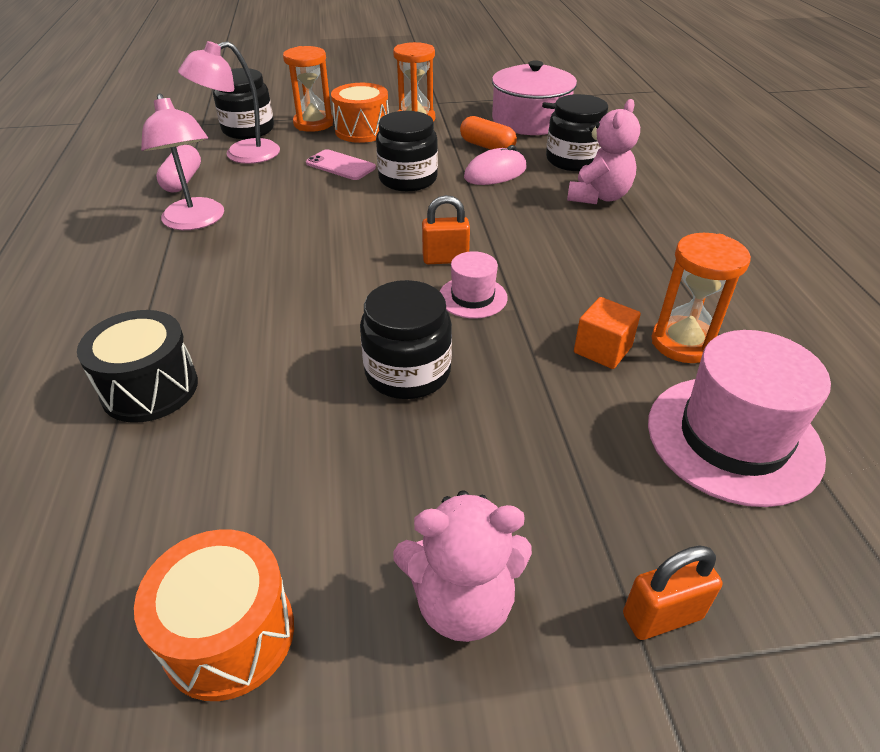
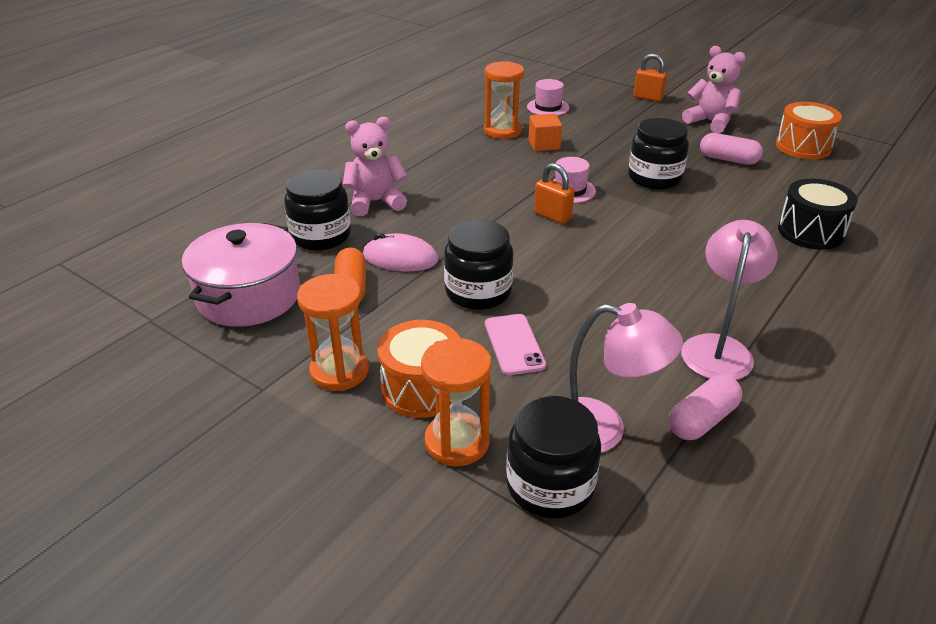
camera: 135 degrees left, 5 degrees down
pink hat [648,330,831,507] -> pink hat [527,79,569,116], size x0.52
none -> pink capsule [700,133,763,165]

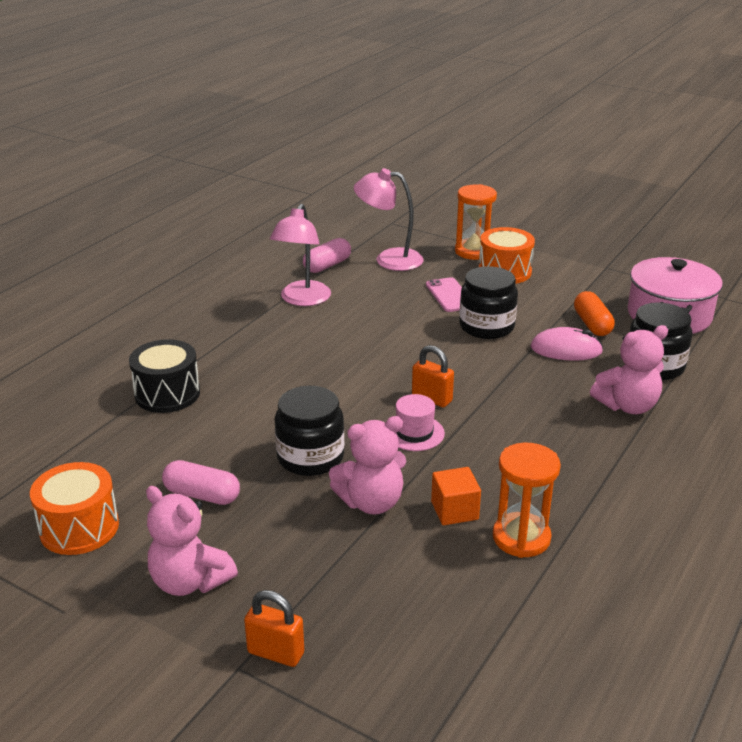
camera: 175 degrees right, 5 degrees down
orange hourglass [297,274,369,391] -> none
black jar [506,396,601,519] -> none
pink hat [527,79,569,116] -> none
none -> pink teddy bear [329,416,407,515]

